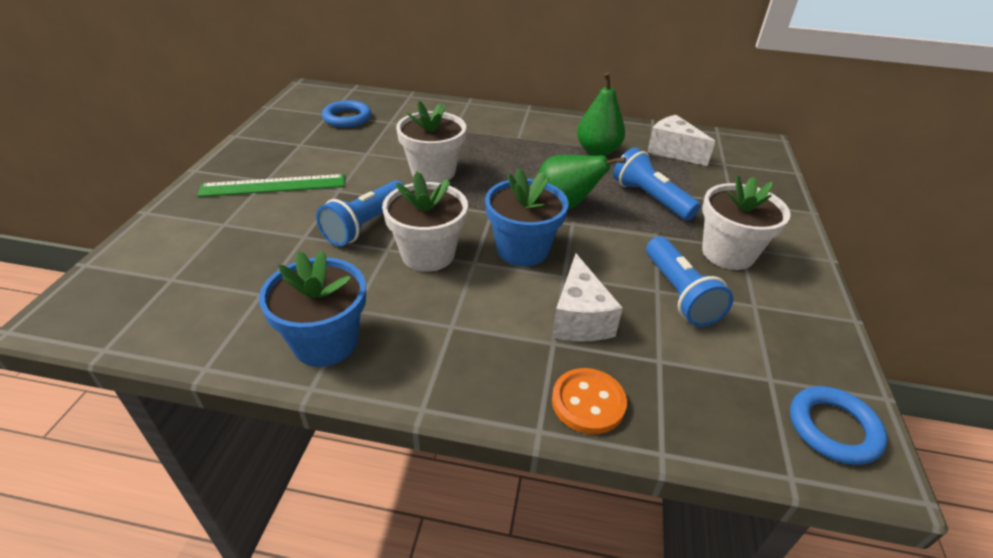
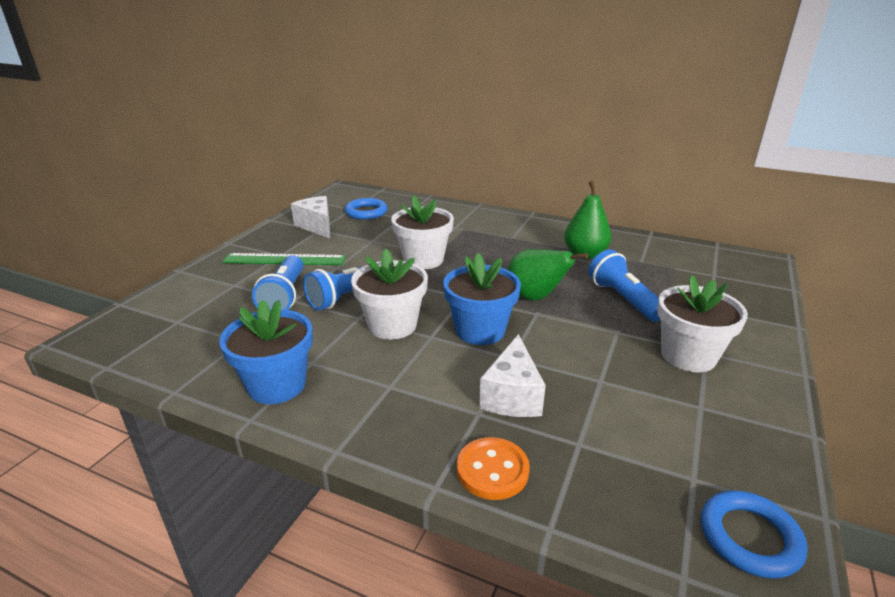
camera: 15 degrees right, 10 degrees down
blue flashlight [646,237,733,327] -> blue flashlight moved to [252,255,303,310]
white cheese [647,115,715,166] -> white cheese moved to [291,196,330,239]

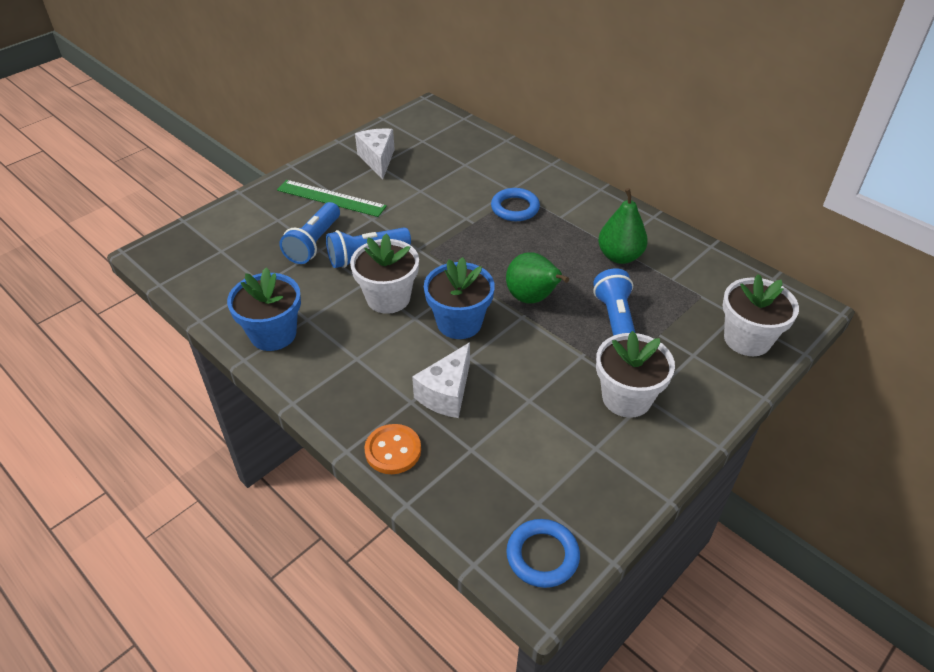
camera: 20 degrees right, 15 degrees up
blue ring [345,198,388,220] -> blue ring moved to [491,188,540,221]
white flower pot [391,195,454,269] -> white flower pot moved to [723,274,799,356]

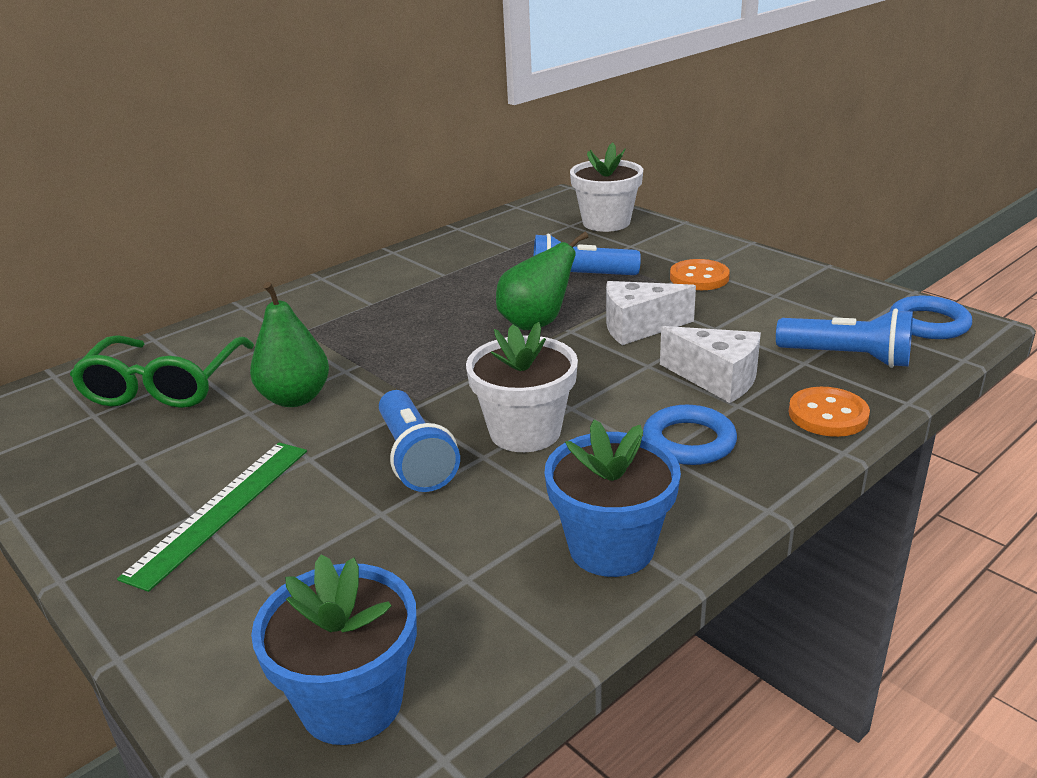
camera: 85 degrees left, 15 degrees down
blue flashlight [279,202,340,264] -> blue flashlight moved to [776,308,913,368]
white cheese [355,128,395,180] -> white cheese moved to [606,281,696,345]
blue flower pot [424,257,495,339] -> blue flower pot moved to [251,554,417,745]
blue ring [491,188,540,221] -> blue ring moved to [643,405,737,465]
white flower pot [596,331,675,418] -> orange button [670,259,730,290]
green pear [598,188,648,264] -> green pear moved to [250,282,329,407]
none -> green glasses [70,336,254,408]

